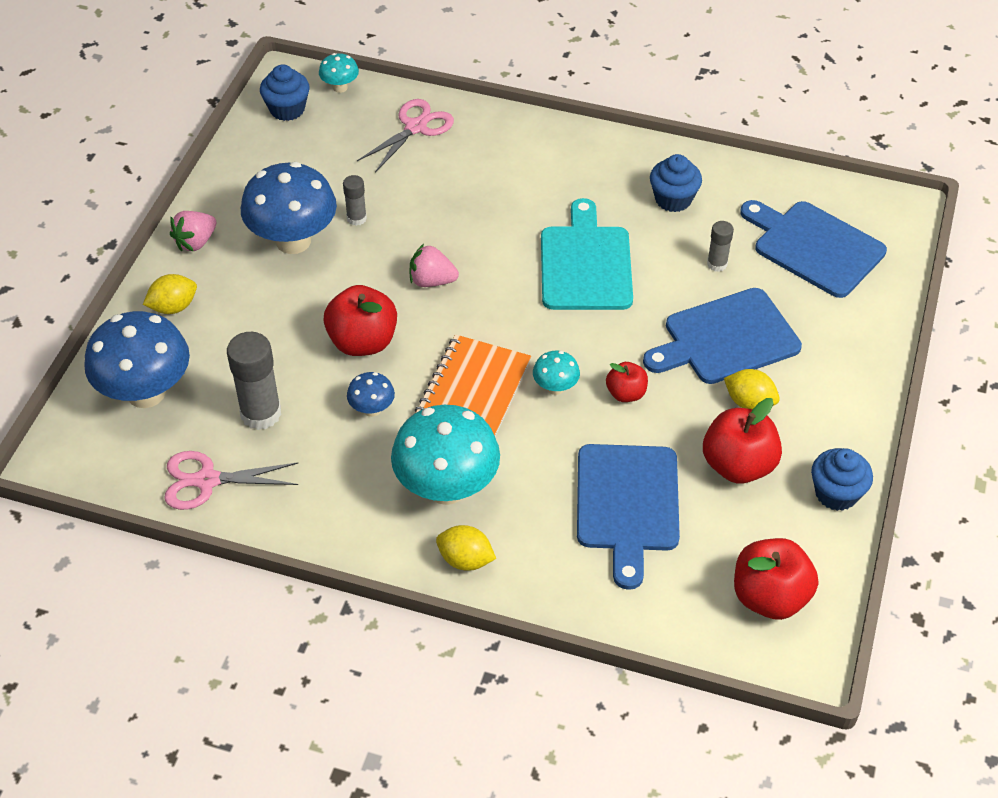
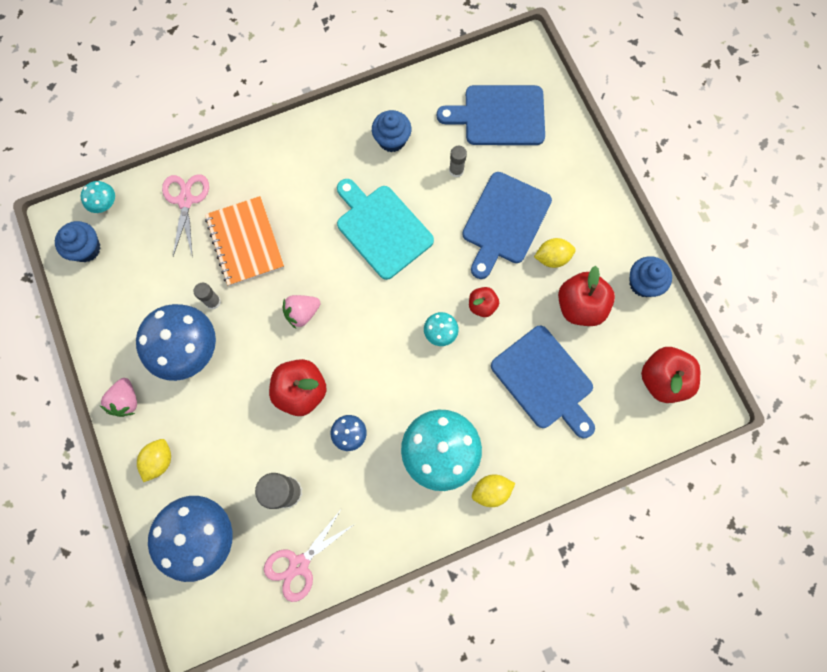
camera: 40 degrees left, 25 degrees up
orange notebook [415,335,531,436] -> orange notebook moved to [205,196,284,286]

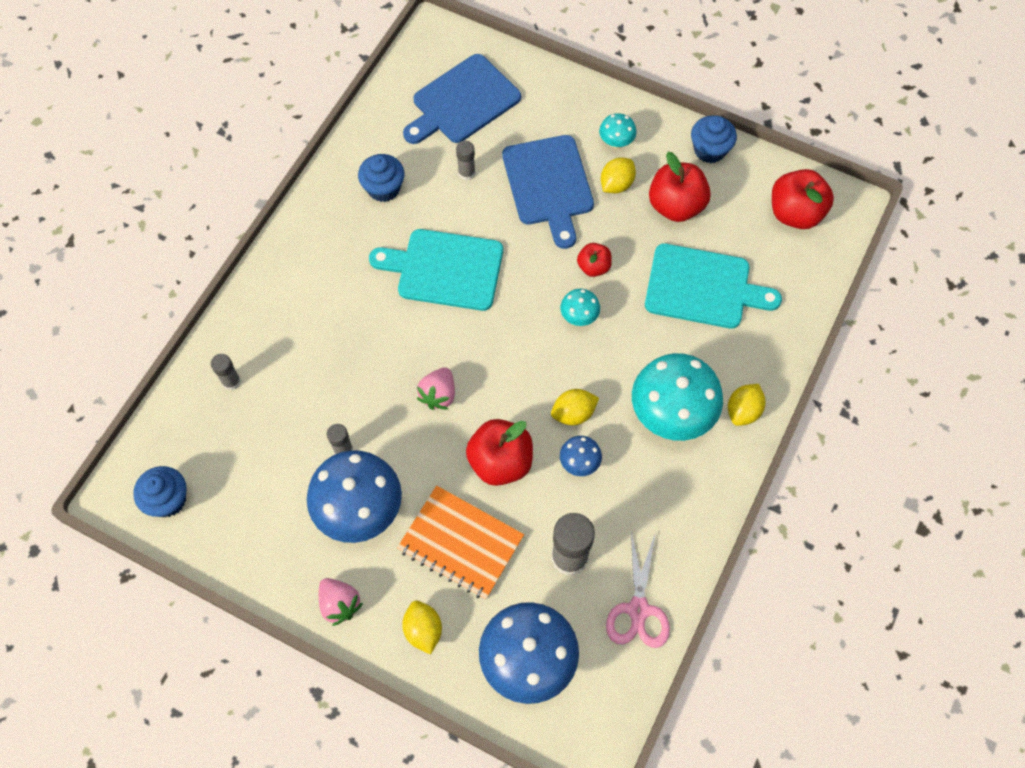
camera: 40 degrees left, 10 degrees down
turquoise mushroom [81,181,115,213] -> turquoise mushroom moved to [599,113,636,148]
pink scissors [162,174,209,257] -> grey glue stick [211,354,241,390]
orange notebook [205,196,284,286] -> orange notebook moved to [397,485,524,600]
blue cutting board [491,326,595,438] -> turquoise cutting board [645,243,782,329]
none -> yellow lemon [551,389,599,425]

